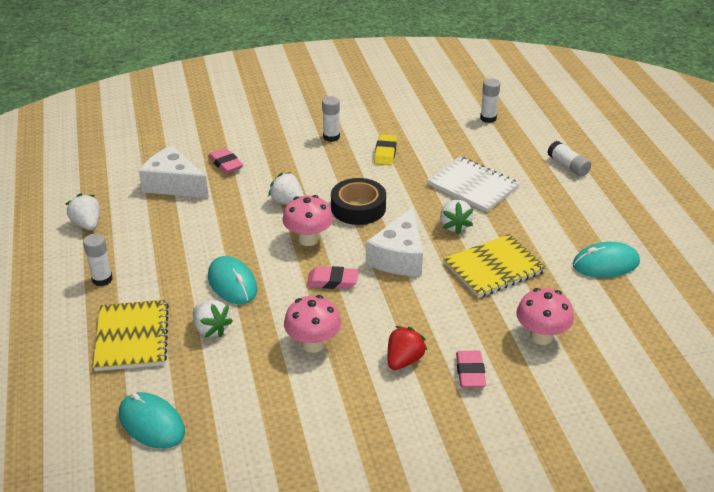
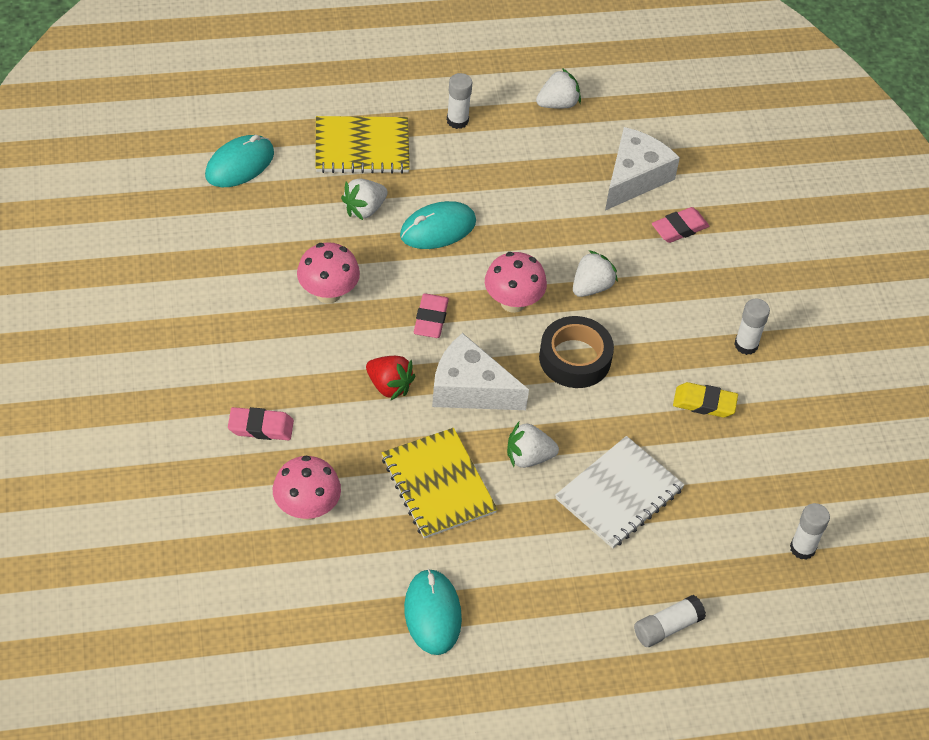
camera: 90 degrees right, 15 degrees up
red strawberry [387,326,428,370] -> red strawberry moved to [366,356,415,400]

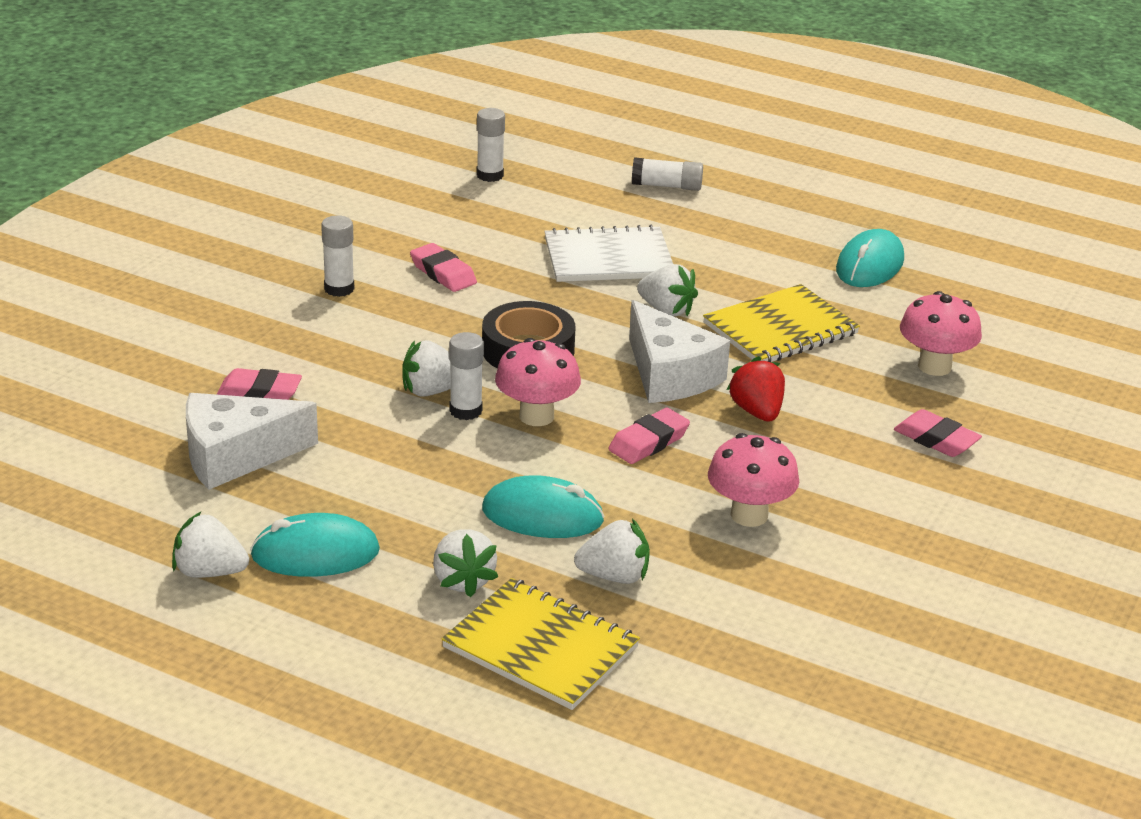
camera: 140 degrees left, 20 degrees down
turquoise mouse [205,135,274,187] -> turquoise mouse moved to [250,513,380,577]
yellow notebook [382,428,498,539] -> yellow notebook turned 45 degrees clockwise [703,284,860,362]
white glue stick [447,73,473,129] -> white glue stick moved to [449,332,484,420]
yellow eraser [673,382,738,418] -> pink eraser [410,243,477,292]
none -> white strawberry [433,529,498,597]

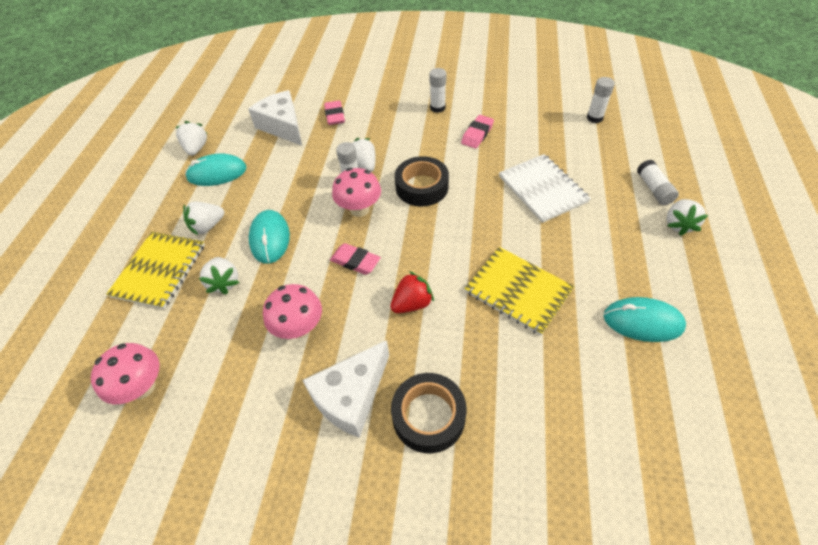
camera: 75 degrees right, 20 degrees up
turquoise mouse [250,513,380,577] -> turquoise mouse turned 75 degrees counterclockwise [185,153,247,186]
white cheese [629,300,730,403] -> white cheese moved to [302,340,389,438]
white strawberry [637,264,698,317] -> white strawberry moved to [667,199,708,236]
pink eraser [894,409,982,457] -> black tape [391,373,467,453]
pink mushroom [900,291,982,376] -> pink mushroom moved to [91,343,160,404]

